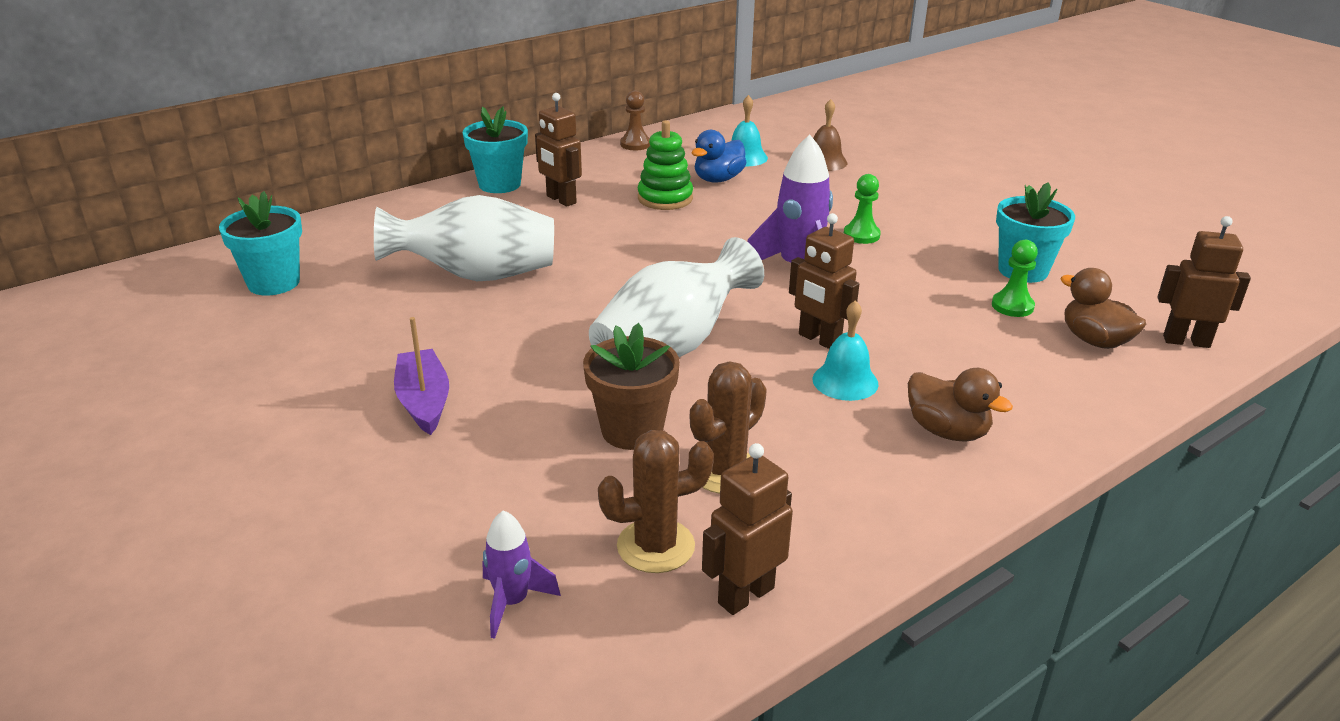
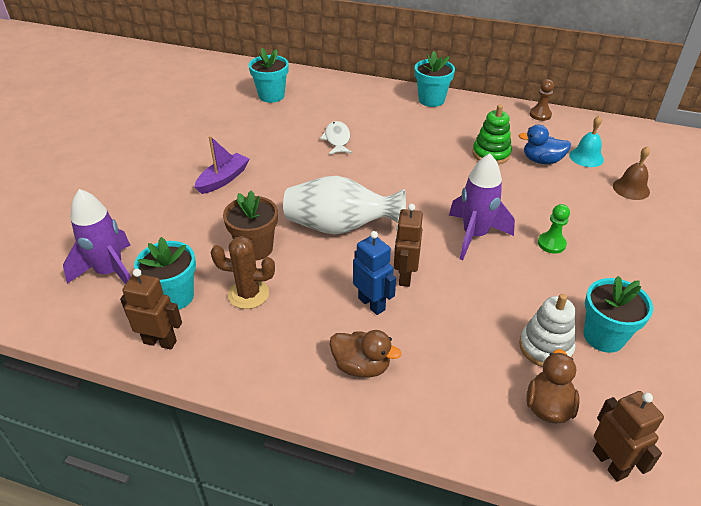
camera: 55 degrees right, 10 degrees up
white vase [374,195,554,281] -> white fish [320,121,352,155]
purple rocket [483,510,561,639] -> purple rocket [63,189,131,284], size x1.81
brown robot [535,93,582,207] -> none
brown cactus [598,430,714,573] -> turquoise flower pot [134,237,196,310]
turquoise bell [813,300,879,401] -> blue robot [353,231,396,315]
brown duck [908,368,1013,442] -> brown duck turned 75 degrees counterclockwise [330,330,401,378]
green pawn [992,240,1038,317] -> white stacking toy [519,294,576,367]

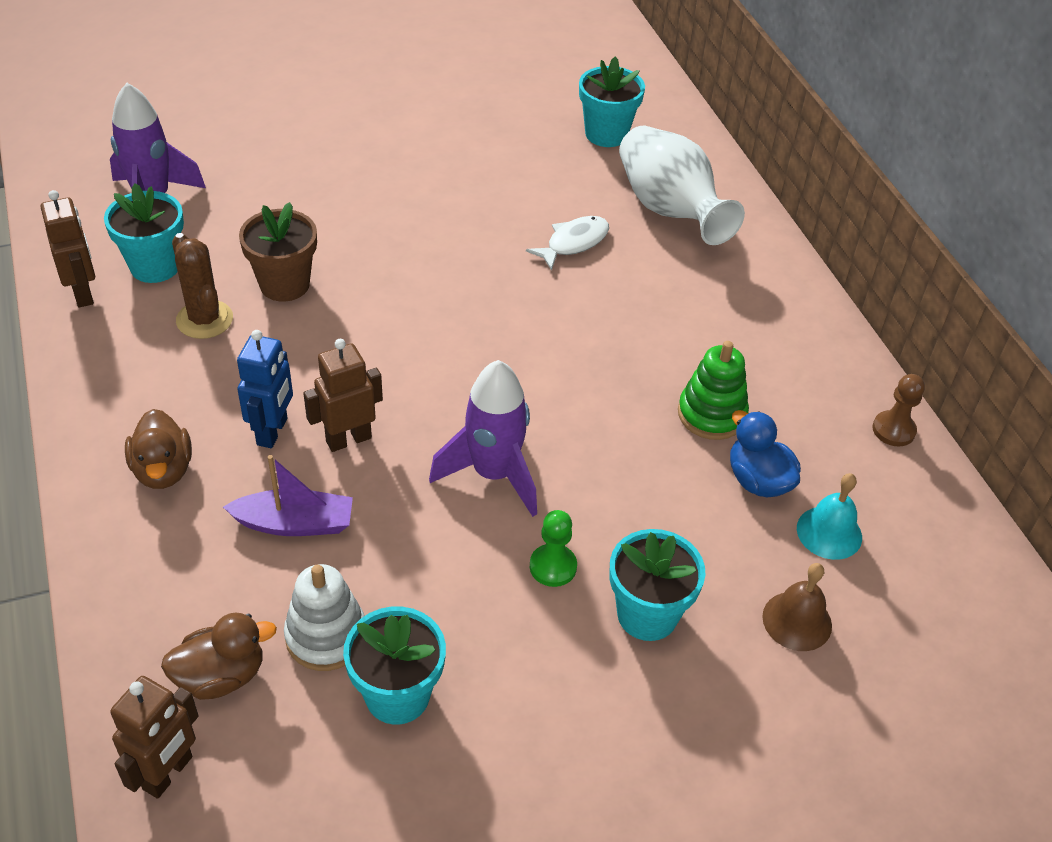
camera: 50 degrees right, 5 degrees up
purple boat [195,136,249,194] -> purple boat moved to [223,455,353,536]
white vase [283,176,406,235] -> white vase moved to [619,126,745,245]
turquoise flower pot [415,51,455,107] -> turquoise flower pot moved to [610,529,706,641]

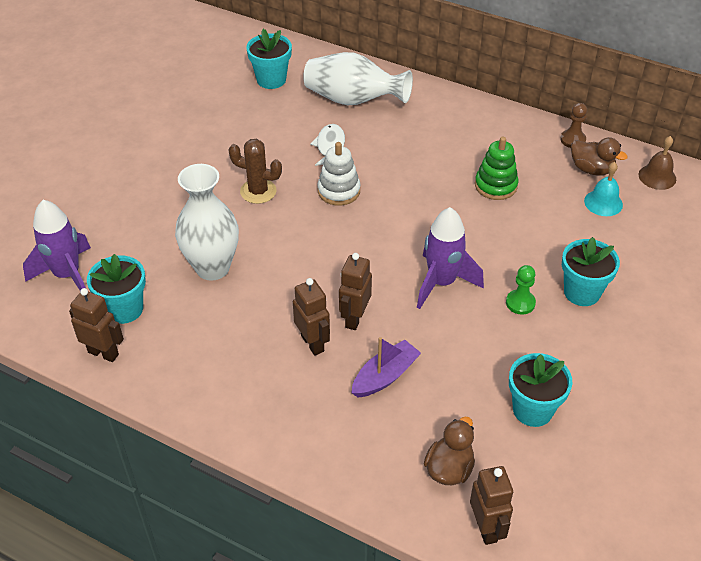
camera: 40 degrees left, 0 degrees up
brown duck [125,409,192,489] -> brown duck moved to [571,137,628,176]
brown cactus [172,233,233,339] -> brown cactus moved to [228,139,282,204]
blue robot [237,330,293,448] -> brown robot [293,278,330,356]
brown flower pot [239,202,317,302] -> white vase [175,164,239,281]
white stacking toy [284,564,365,671] -> white stacking toy moved to [317,142,360,206]
blue duck [730,410,801,497] -> none
brown bell [762,563,832,651] -> brown bell moved to [639,136,676,190]

